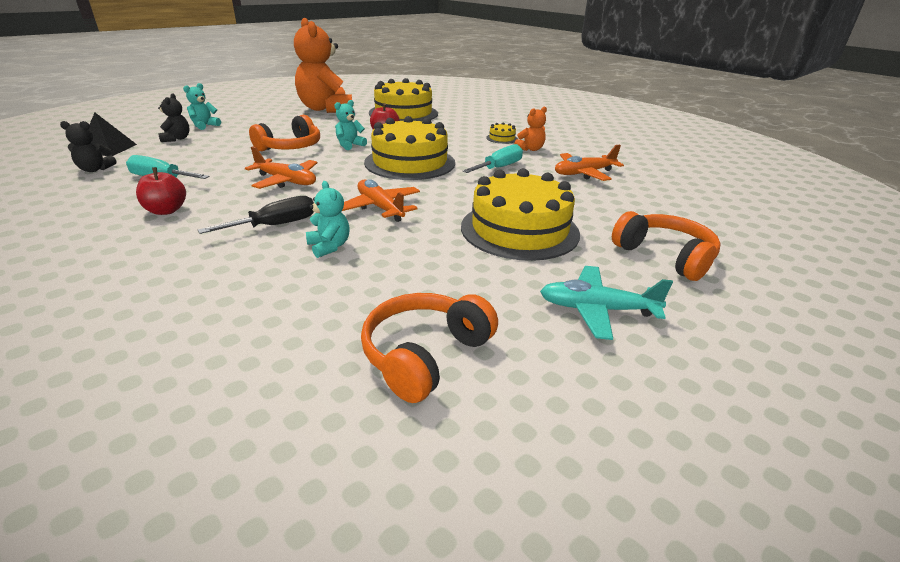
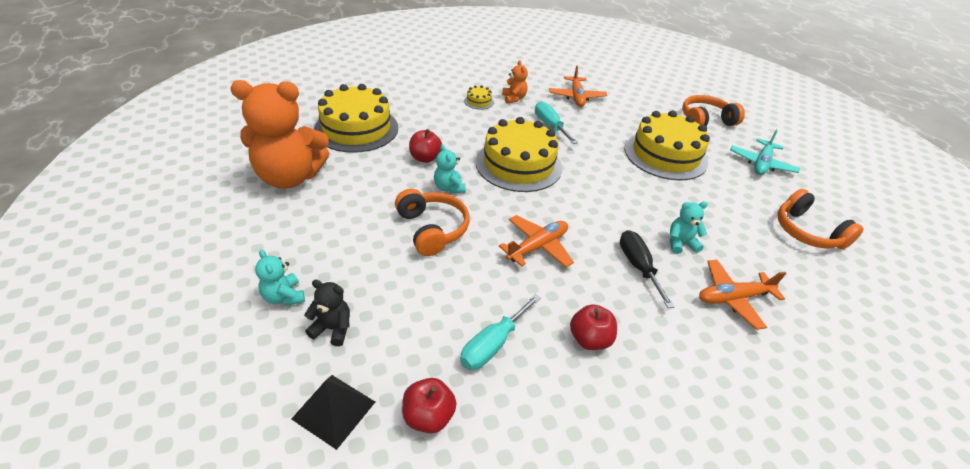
camera: 70 degrees left, 10 degrees up
black teddy bear [60,121,116,172] -> red apple [402,378,457,433]
orange plane [342,179,420,222] -> orange plane moved to [699,260,786,330]

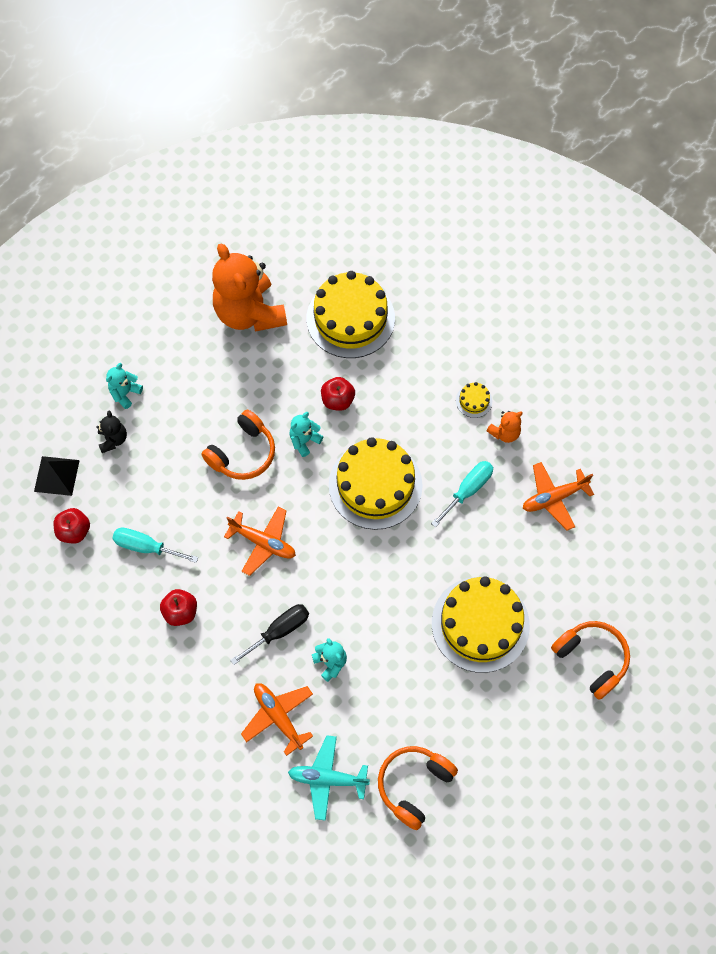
camera: 70 degrees right, 25 degrees up
turquoise plane [730,130,800,175] -> turquoise plane moved to [288,735,370,821]

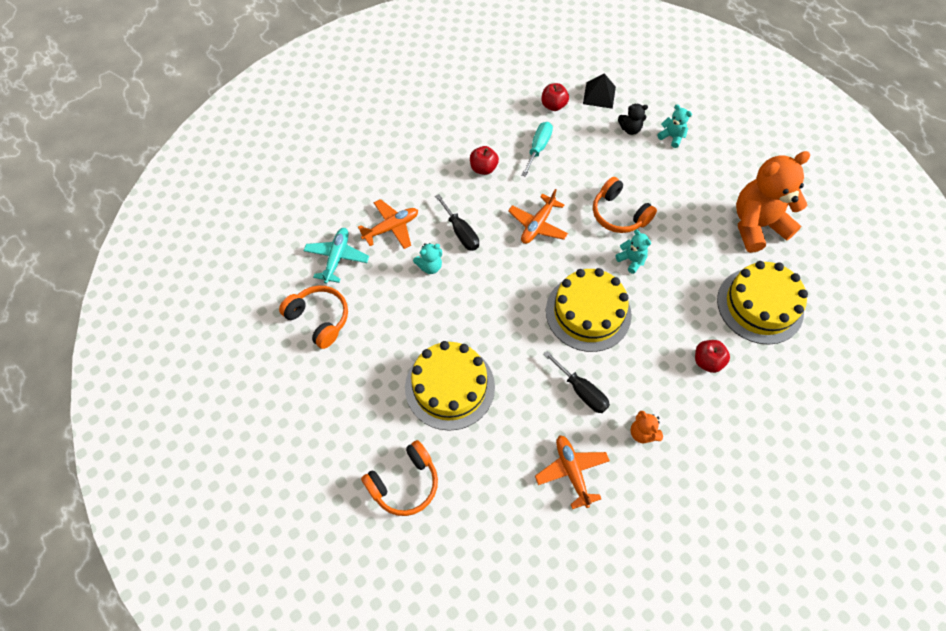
camera: 95 degrees right, 5 degrees down
red apple [321,377,355,411] -> red apple moved to [695,340,730,373]
turquoise screwdriver [431,461,493,527] -> black screwdriver [543,351,610,413]
yellow cake [456,382,492,418] -> none

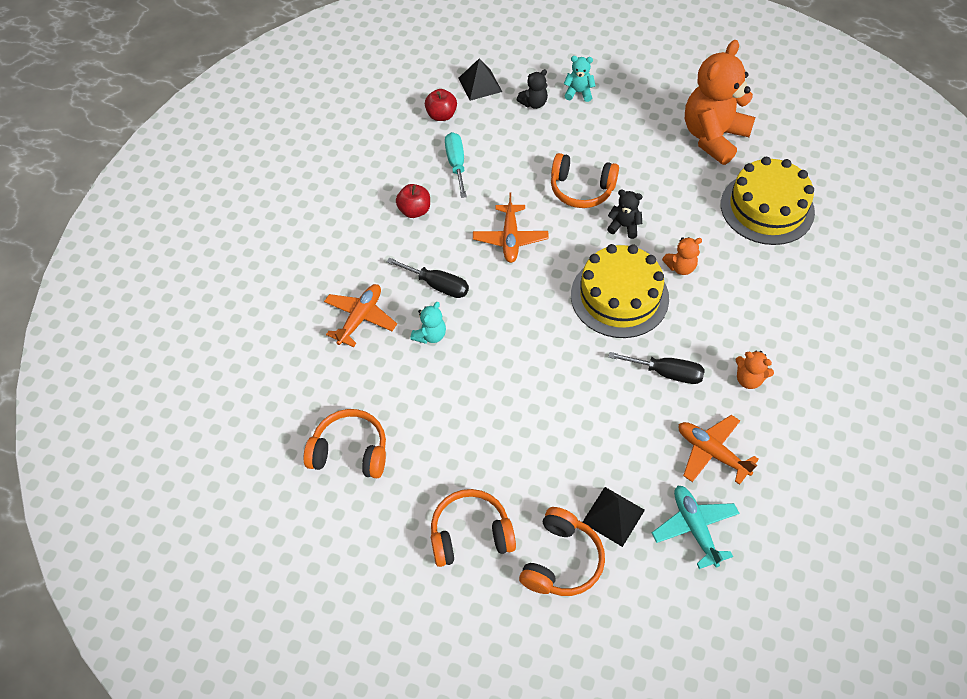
camera: 30 degrees left, 5 degrees down
turquoise plane [304,228,369,284] -> turquoise plane moved to [652,486,739,569]
yellow cake [405,341,495,431] -> none
turquoise teddy bear [615,230,651,274] -> black teddy bear [607,190,643,239]
red apple [695,340,730,373] -> none
none -> orange headphones [431,489,516,567]
none -> black pyramid [583,487,645,547]
none -> orange teddy bear [662,237,702,275]

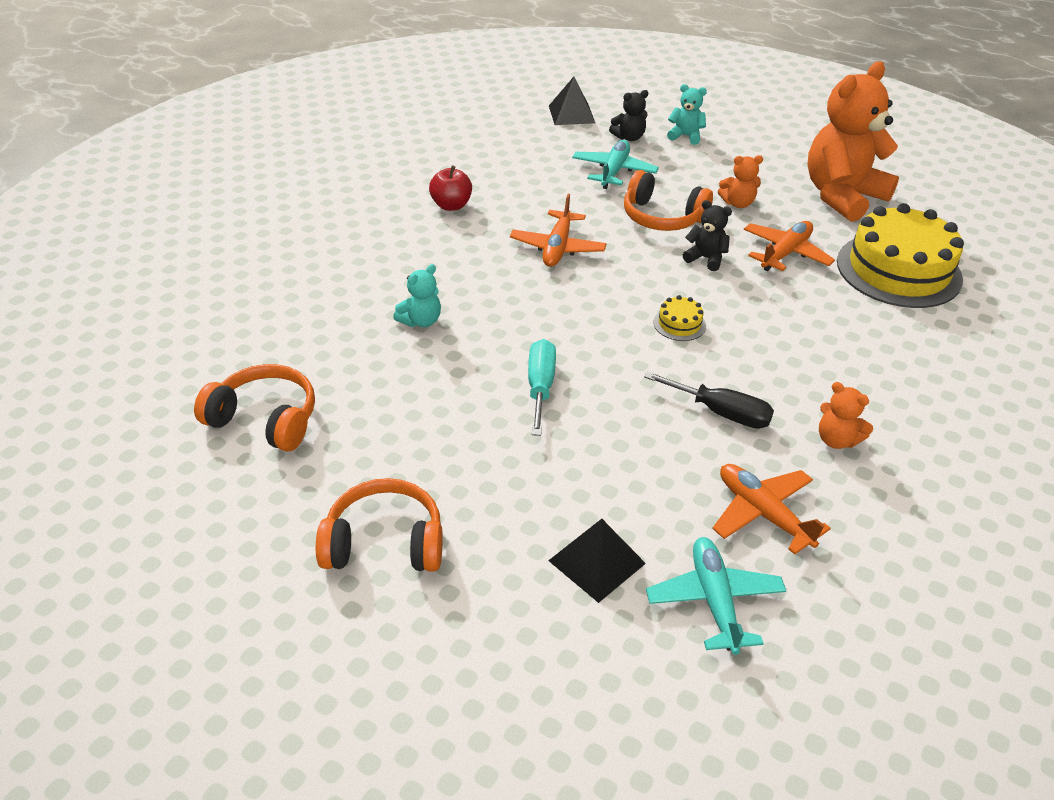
camera: 10 degrees right, 15 degrees down
orange plane [324,284,397,347] -> orange plane moved to [744,221,835,271]
black screwdriver [387,258,469,298] -> none
red apple [425,89,457,121] -> none
turquoise screwdriver [445,132,467,198] -> turquoise screwdriver moved to [528,339,556,436]
orange headphones [519,507,605,596] -> none
yellow cake [571,244,669,338] -> yellow cake [654,295,706,341], size x0.40
orange teddy bear [662,237,702,275] -> orange teddy bear moved to [718,155,763,208]
none -> turquoise plane [572,140,659,189]

